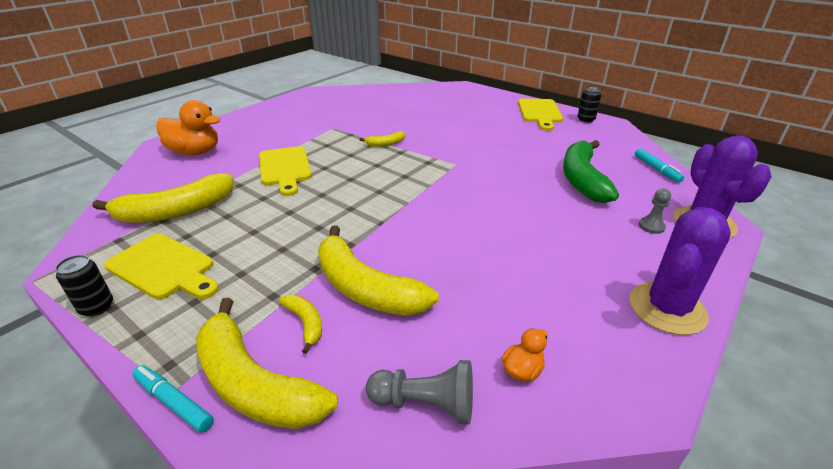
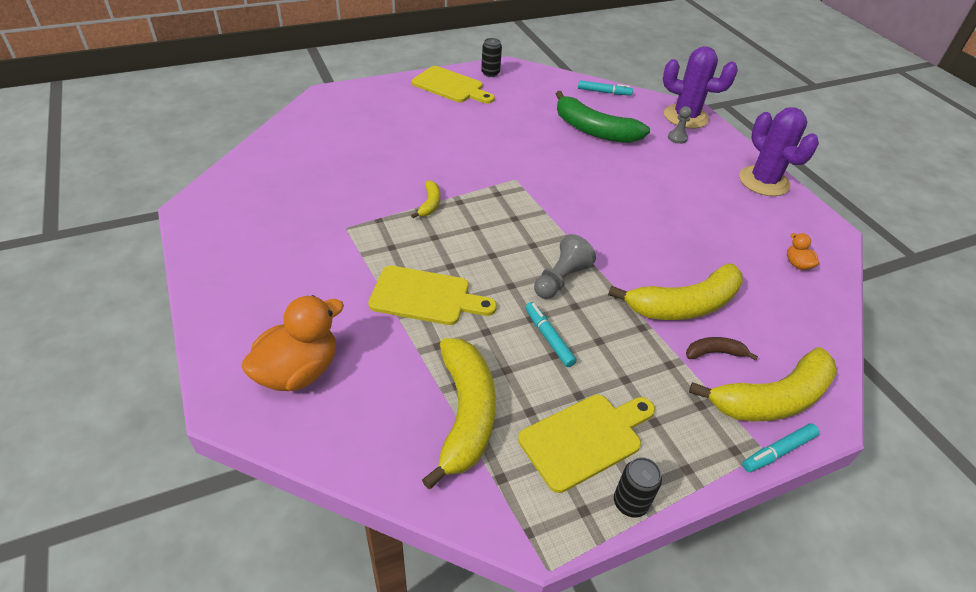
camera: 65 degrees left, 10 degrees up
yellow banana [279,295,322,354] -> brown banana [686,337,758,361]
grey pawn [366,360,473,425] -> grey pawn moved to [534,234,596,299]
none -> turquoise marker [525,302,577,367]

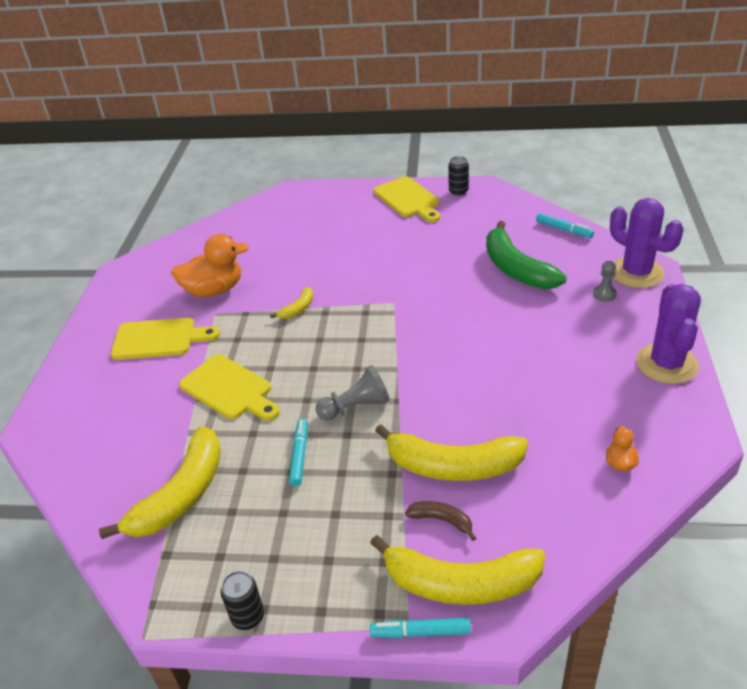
camera: 35 degrees right, 5 degrees down
orange duck [241,295,344,391] -> orange duck moved to [171,234,249,297]
yellow cutting board [518,394,655,493] -> yellow cutting board moved to [111,318,220,360]

